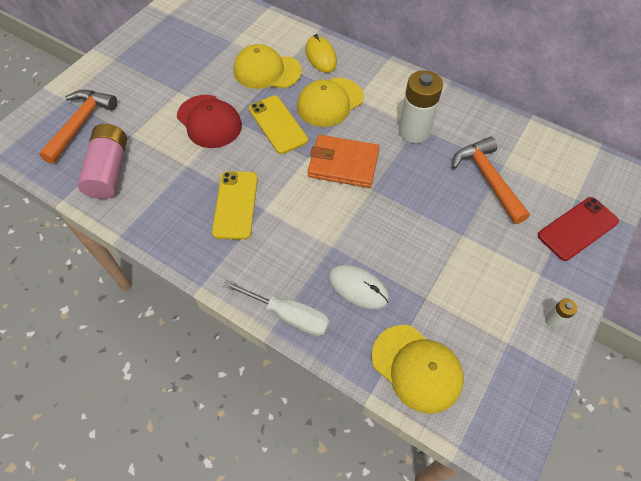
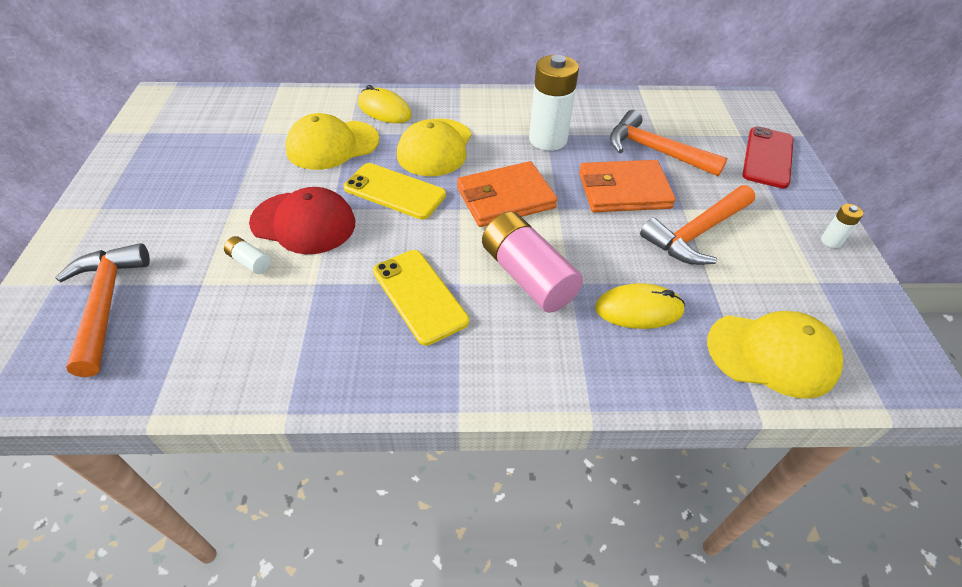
camera: 35 degrees left, 10 degrees down
pink battery [77,124,127,199] -> pink battery moved to [482,212,583,313]
white screwdriver [223,280,330,336] -> none
white mouse [328,265,389,309] -> yellow mouse [595,283,685,329]
none -> white battery [224,236,271,274]
none -> orange wallet [579,160,676,212]
none -> orange hammer [640,185,755,265]

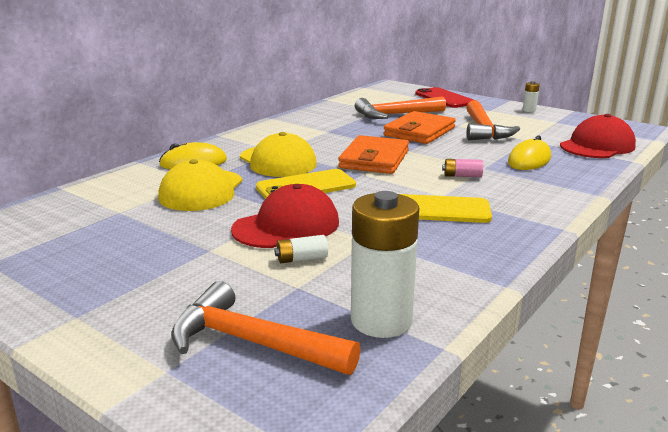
camera: 50 degrees left, 25 degrees down
pink battery [482,212,583,313] -> pink battery [442,159,483,177], size x0.44
white battery [529,55,579,151] -> white battery moved to [351,191,419,338]
yellow cap [707,311,843,399] -> red cap [560,114,636,158]

